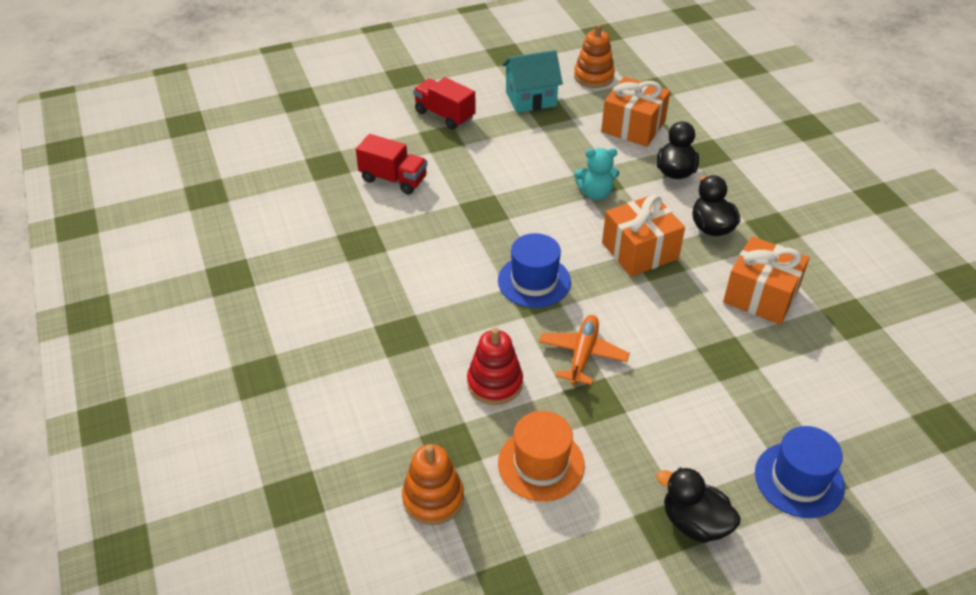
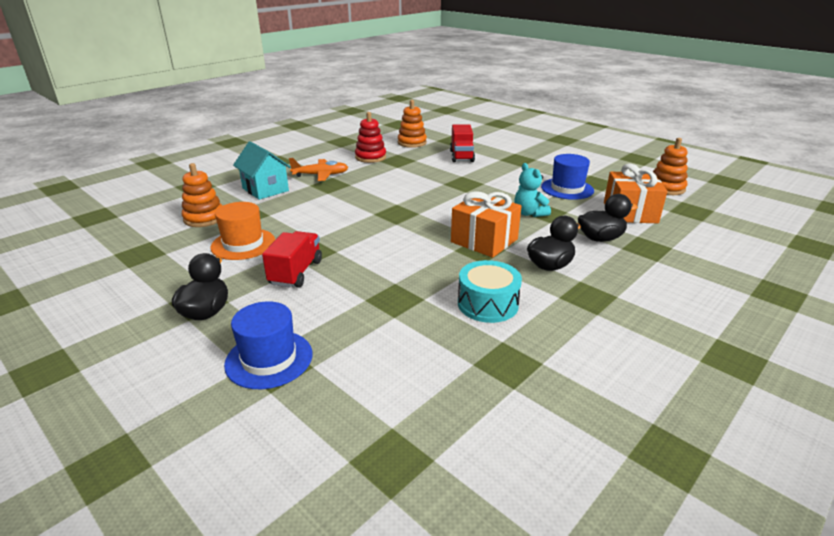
camera: 65 degrees right, 15 degrees down
red truck [413,77,476,130] -> red truck moved to [262,231,322,288]
red stacking toy [467,328,523,405] -> red stacking toy moved to [355,112,386,163]
blue hat [498,233,571,308] -> blue hat moved to [541,154,594,200]
turquoise house [502,50,563,113] -> turquoise house moved to [233,141,291,200]
orange plane [539,315,630,385] -> orange plane moved to [289,158,348,181]
orange gift [723,236,809,325] -> turquoise drum [458,260,522,323]
none -> orange stacking toy [398,100,427,148]

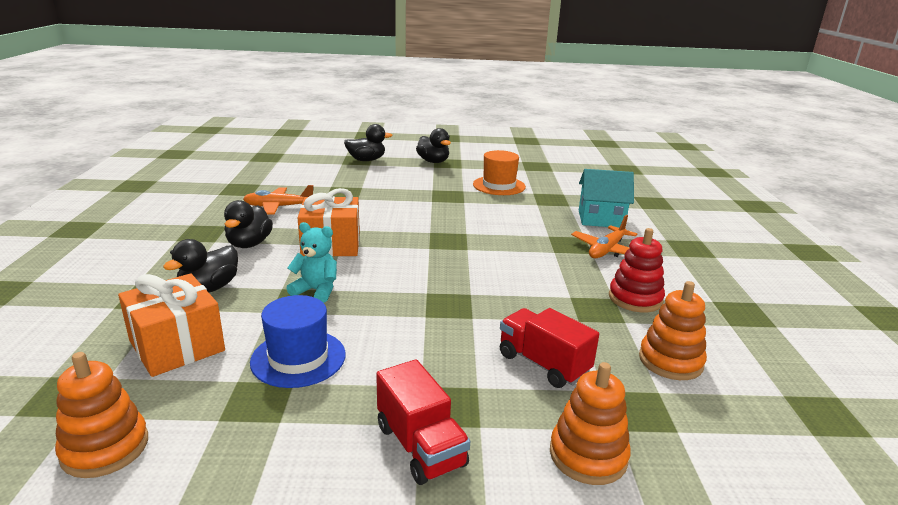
camera: 135 degrees right, 5 degrees down
orange stacking toy [182,163,222,227] -> orange stacking toy moved to [550,362,631,485]
blue hat [224,301,312,389] -> black duck [344,124,392,161]
red truck [262,231,322,288] -> red truck moved to [376,359,470,485]
turquoise drum [458,260,522,323] -> orange plane [243,185,313,214]

